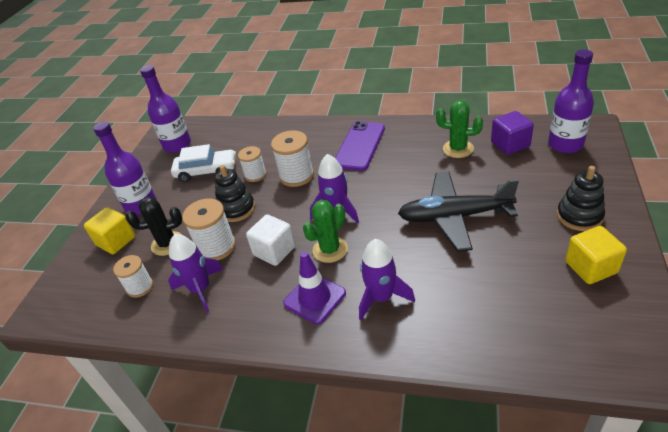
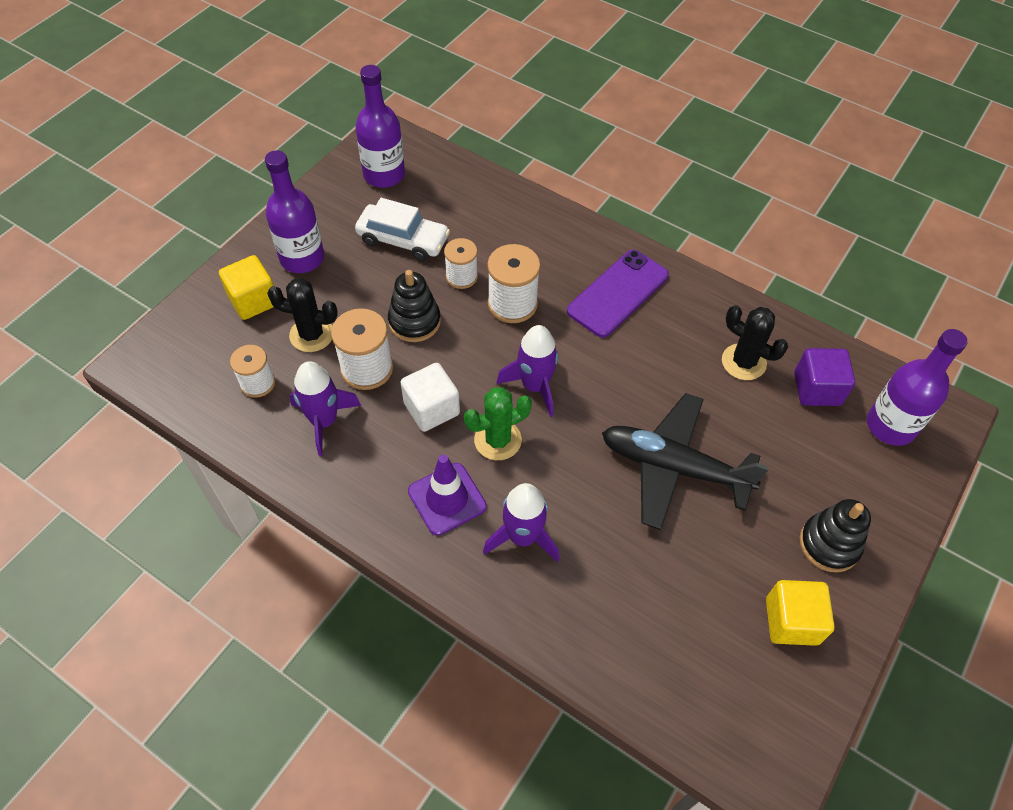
camera: 15 degrees right, 15 degrees up
green cactus [436,100,483,158] -> black cactus [722,305,788,380]

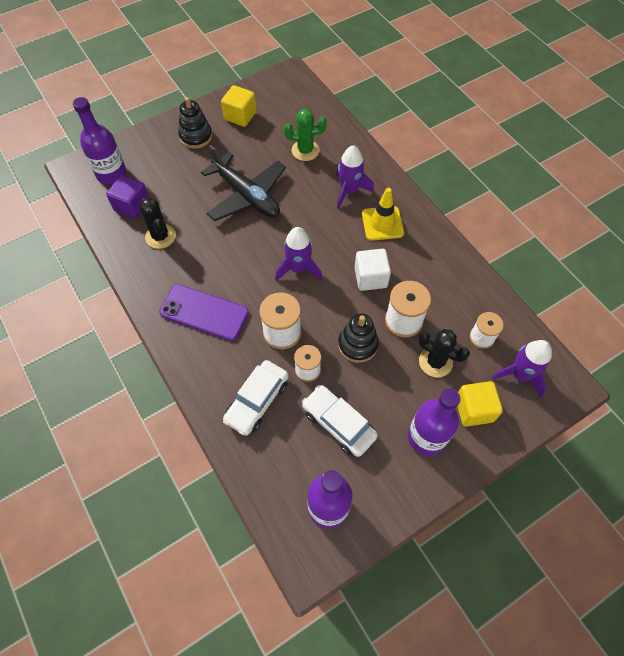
camera: 155 degrees left, 5 degrees up
purple rocket [290,361,361,456] -> purple rocket moved to [491,340,552,398]
purple traffic cone [408,455,487,536] -> yellow traffic cone [362,188,404,241]
green cactus [464,387,532,460] -> green cactus moved to [284,109,327,161]
purple phone [567,250,669,338] -> purple phone turned 45 degrees clockwise [159,284,249,341]
none -> white car [223,360,289,436]

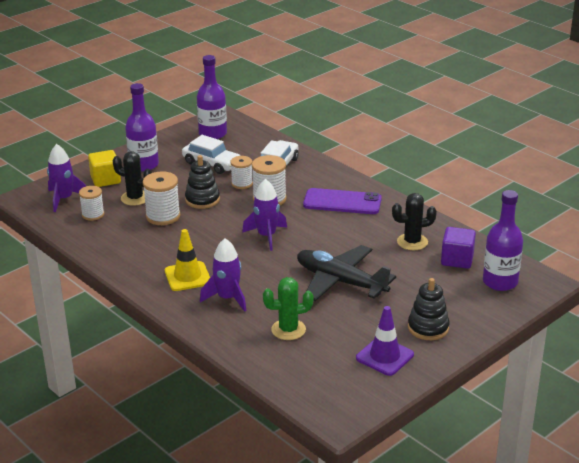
camera: 170 degrees right, 30 degrees down
black cactus [140,198,176,249] -> black cactus turned 60 degrees counterclockwise [392,193,437,250]
yellow cube [221,85,257,127] -> purple traffic cone [356,306,414,376]
white cube [354,249,391,291] -> none

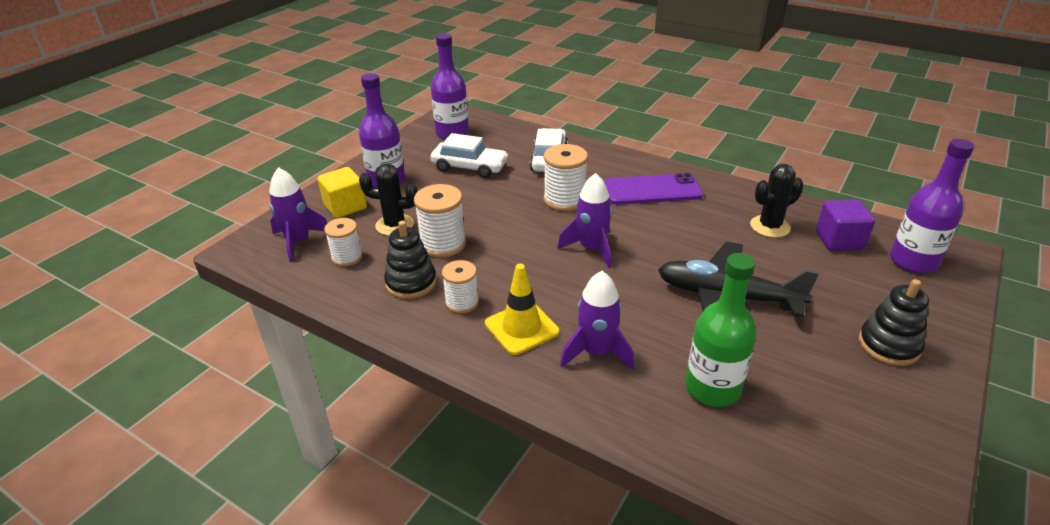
camera: 15 degrees left, 5 degrees up
black stacking toy [185,155,220,209] -> black stacking toy moved to [384,221,437,299]
white spool [230,156,253,189] -> white spool moved to [442,260,479,313]
green cactus [263,277,314,340] -> green bottle [685,253,757,407]
purple traffic cone [356,306,414,376] -> none

